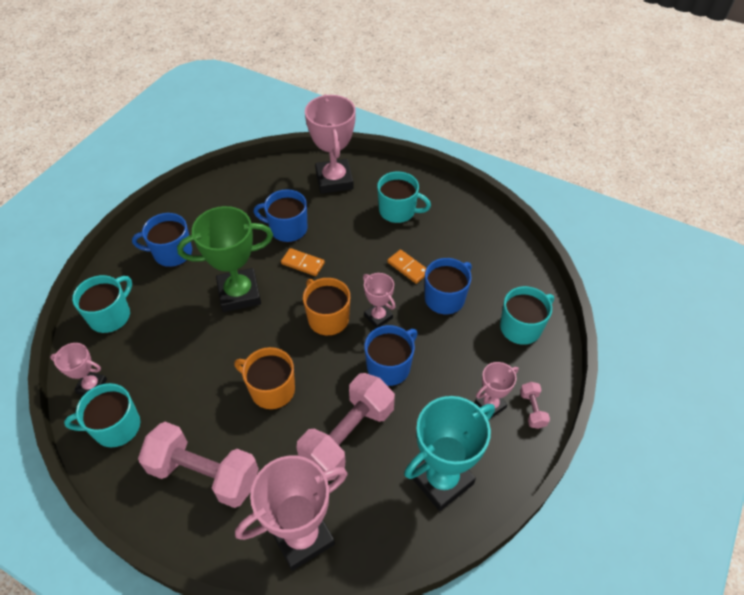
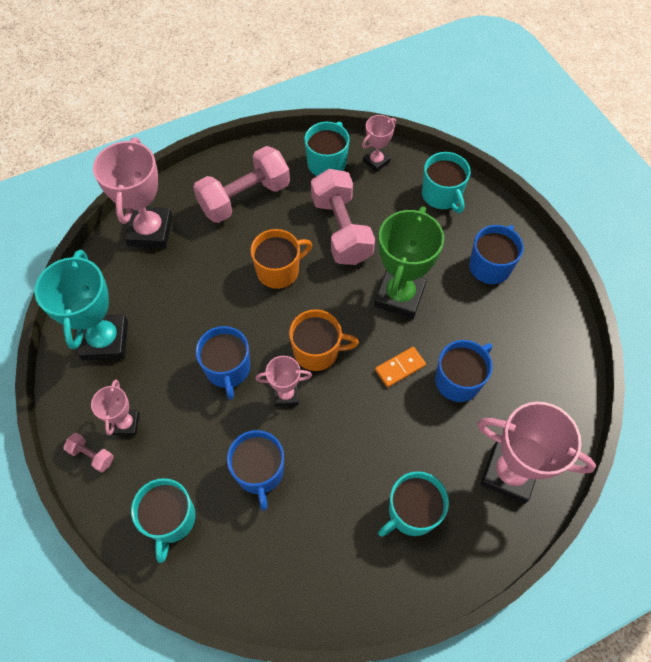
camera: 125 degrees right, 10 degrees up
pink dumbbell [297,373,395,481] -> pink dumbbell moved to [311,169,375,265]
orange domino [387,250,426,284] -> none

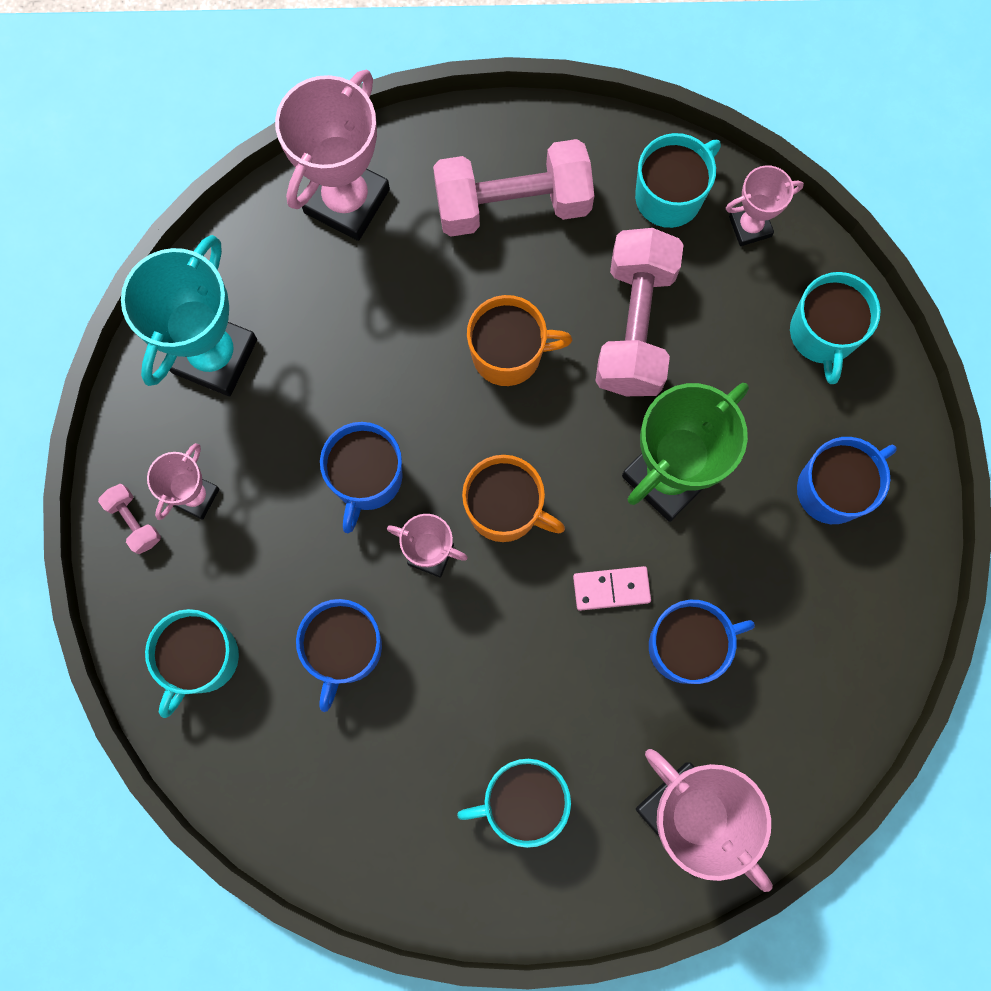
camera: 25 degrees right, 15 degrees up
orange domino [375,347,426,388] -> pink domino [573,566,651,611]

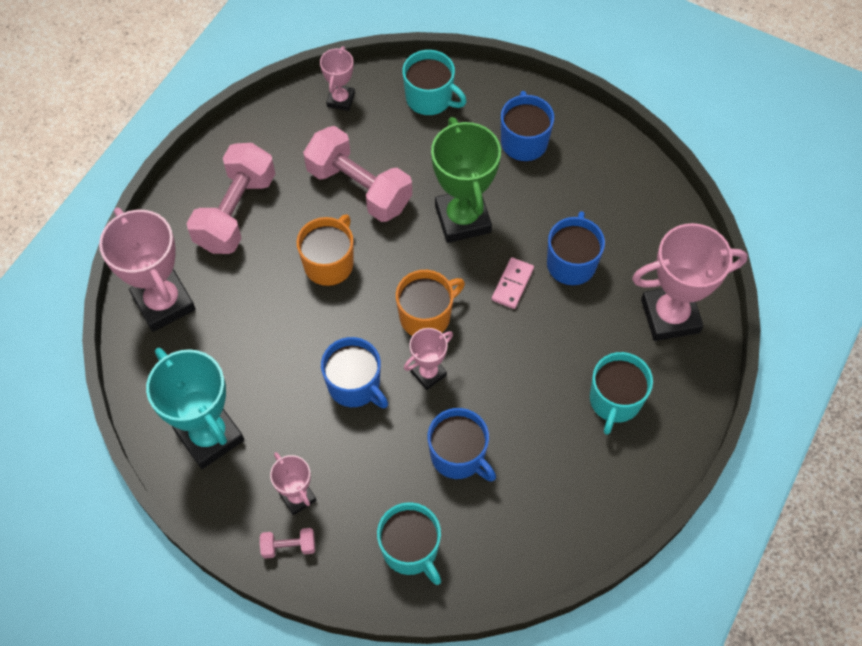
camera: 60 degrees left, 15 degrees down
turquoise mug [635,133,721,228] -> none

